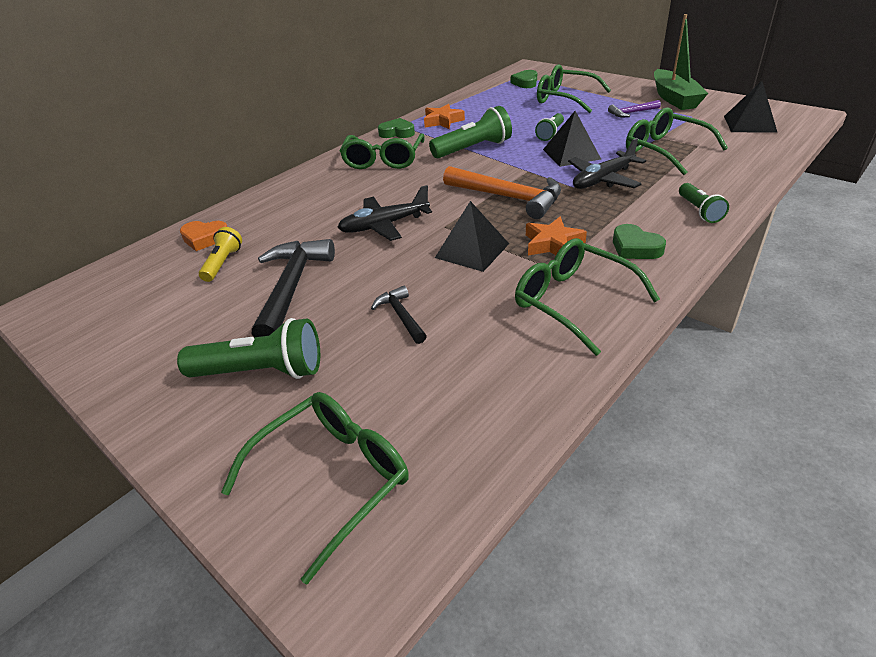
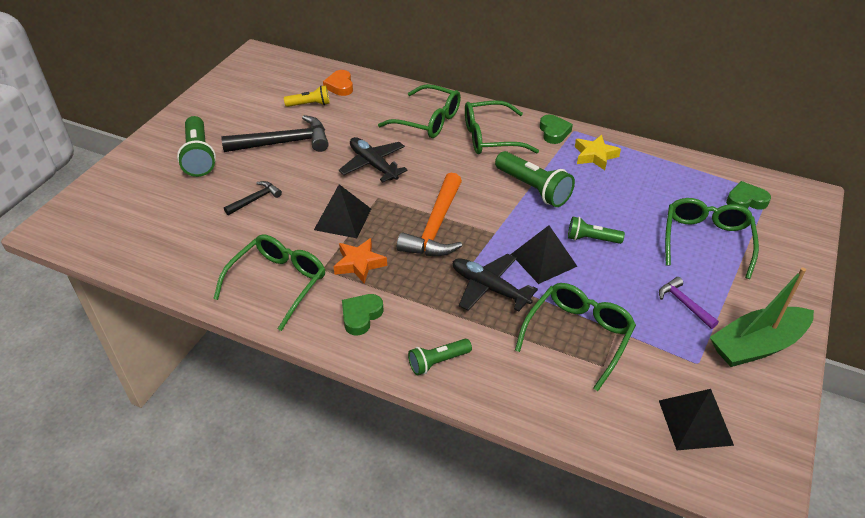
camera: 70 degrees right, 5 degrees up
green glasses [221,392,409,584] -> green glasses moved to [378,84,461,138]
orange star [424,104,465,129] -> yellow star [575,135,621,170]

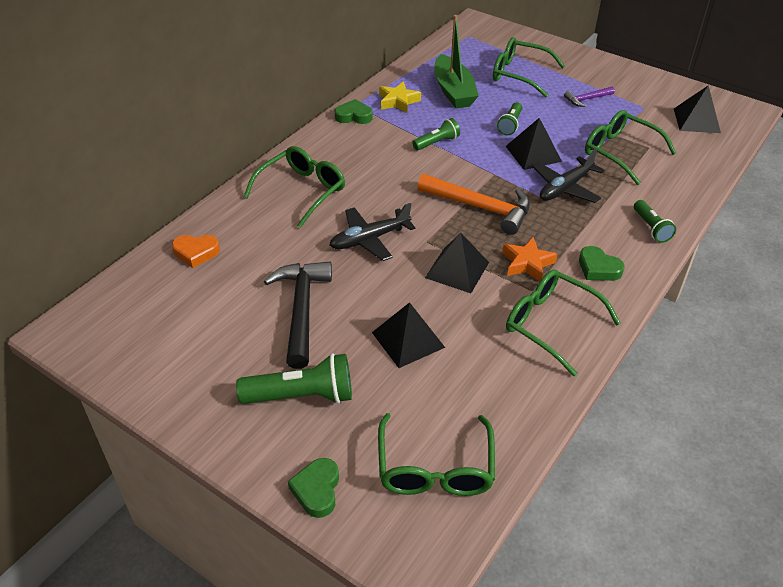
camera: 80 degrees left, 0 degrees up
black hammer [224,181,282,215] -> black pyramid [372,302,445,368]
yellow flashlight [284,86,330,107] -> none
green glasses [465,100,539,154] -> green glasses moved to [378,413,495,496]
green flashlight [495,151,575,207] -> green flashlight [412,118,460,150], size x0.60
green boat [710,267,814,367] -> green boat moved to [434,15,479,108]
green heart [726,181,771,210] -> green heart moved to [288,458,339,518]

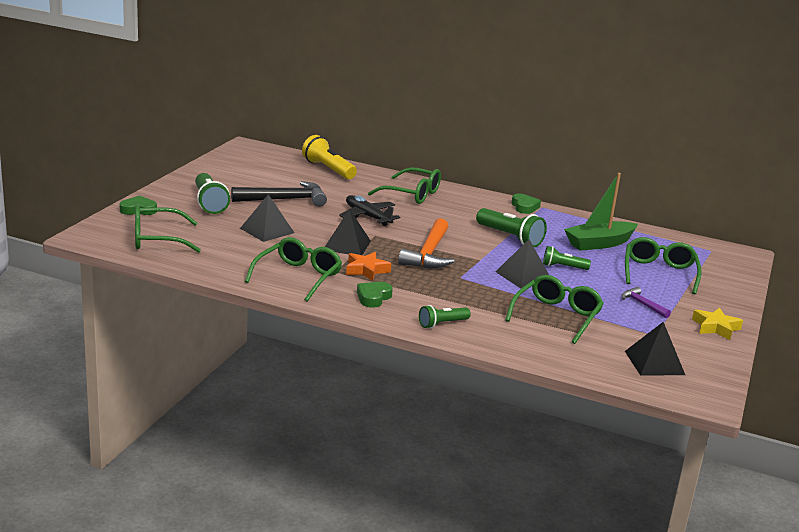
camera: 75 degrees right, 20 degrees down
orange heart [172,235,220,268] -> yellow flashlight [302,135,357,179]
yellow star [379,82,421,113] -> yellow star moved to [692,308,743,340]
green flashlight [412,118,460,150] -> green flashlight [476,208,547,247], size x1.67
black plane [533,148,604,203] -> none

